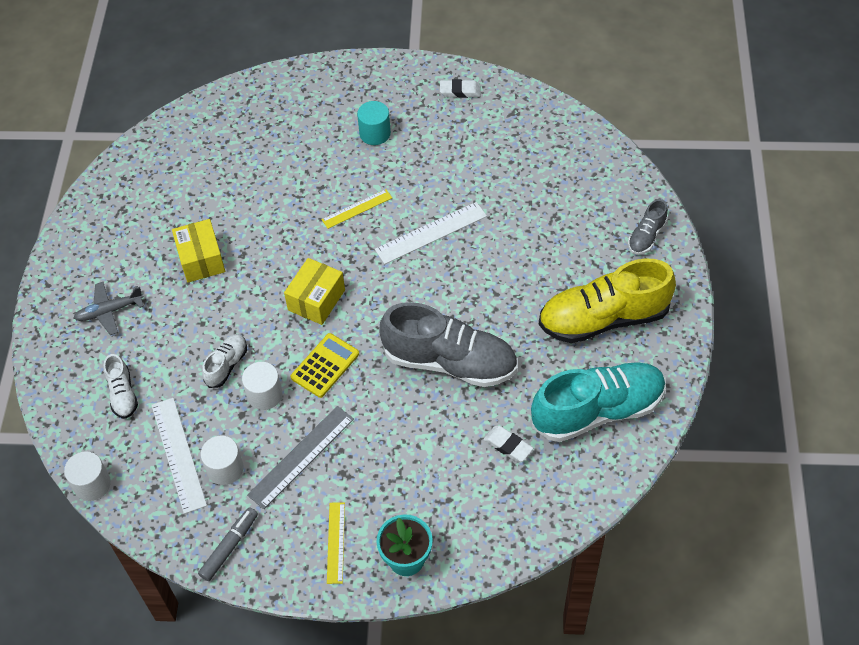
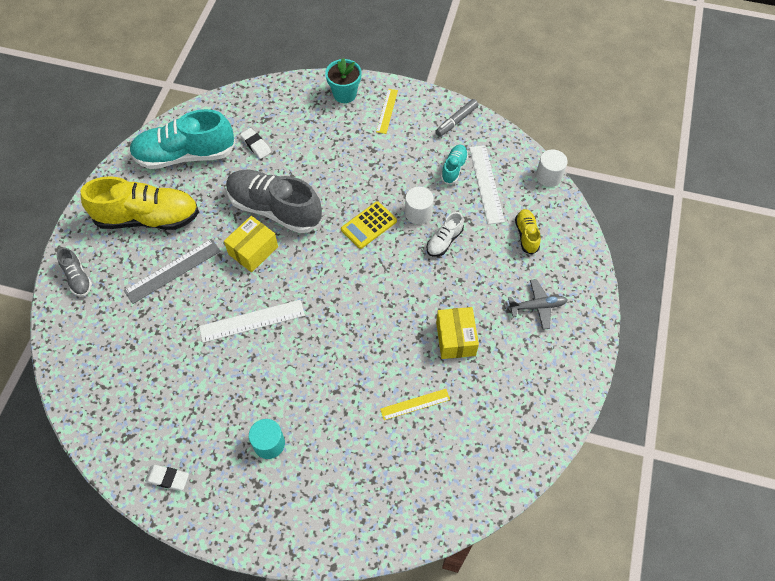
camera: 170 degrees left, 5 degrees up
white shoe [104,354,138,419] -> yellow shoe [515,209,541,254]
white cylinder [200,436,244,485] -> turquoise shoe [441,145,468,184]
grey ruler [247,406,354,509] -> grey ruler moved to [124,239,221,304]
yellow box [284,258,345,325] -> yellow box moved to [224,216,278,272]
yellow ruler [322,189,392,229] -> yellow ruler moved to [380,389,450,420]
grey shoe [628,199,668,255] -> grey shoe turned 105 degrees clockwise [57,247,92,296]

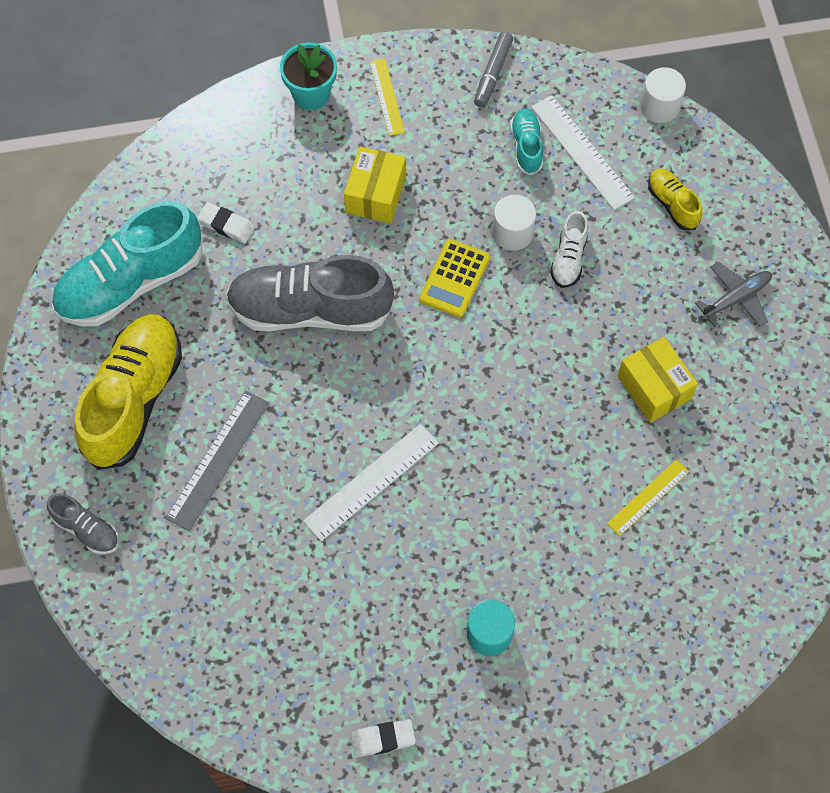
camera: 25 degrees left, 5 degrees up
yellow shoe [81,176,199,230] -> yellow shoe turned 45 degrees counterclockwise [74,314,182,470]
yellow box [224,216,278,272] -> yellow box moved to [344,146,406,224]

